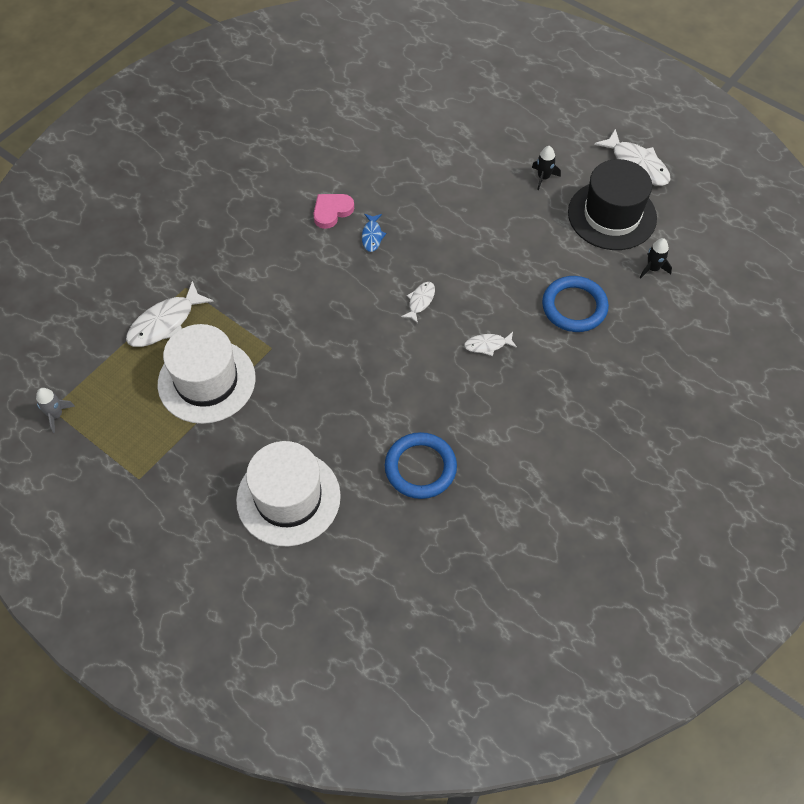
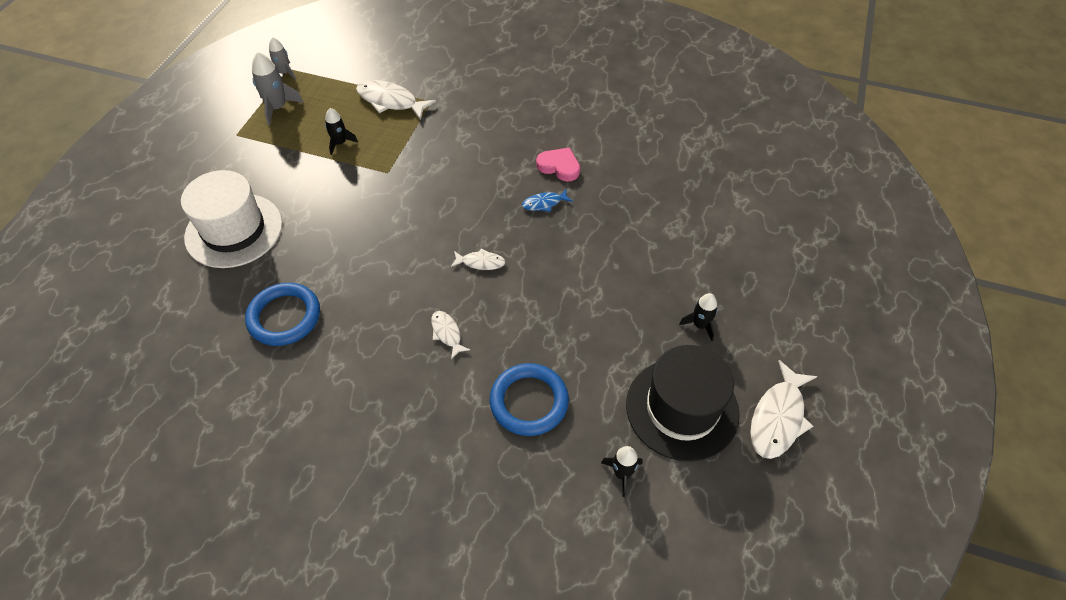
camera: 70 degrees right, 5 degrees down
white hat [158,324,256,424] -> black rocket [325,108,358,155]
none -> grey rocket [252,52,304,126]

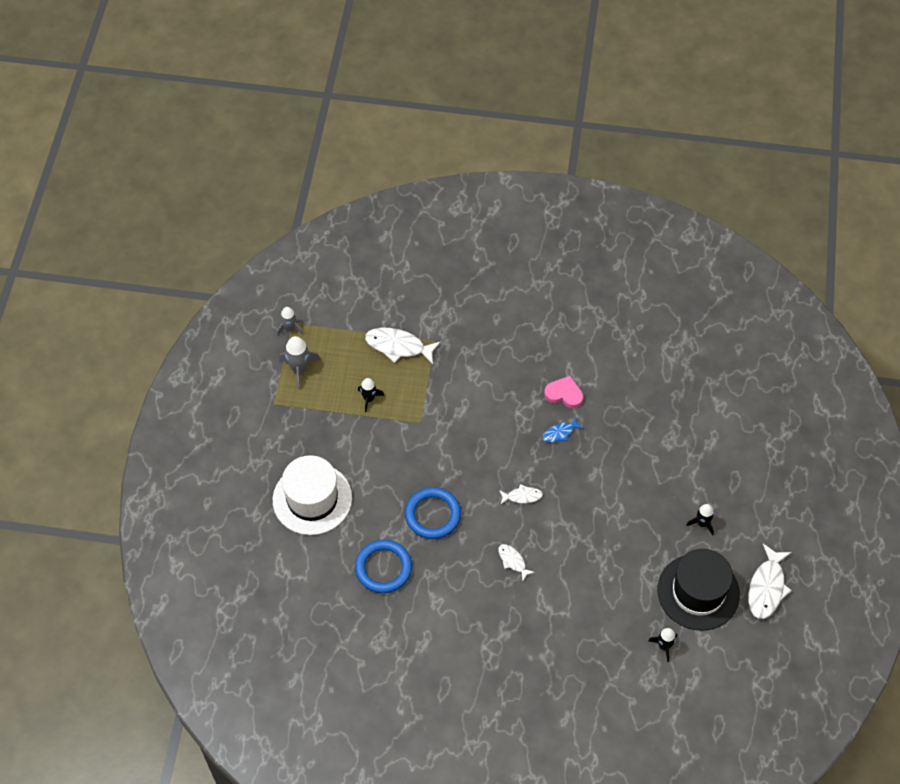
camera: 10 degrees left, 5 degrees up
blue ring [490,363,569,436] -> blue ring moved to [405,487,461,539]

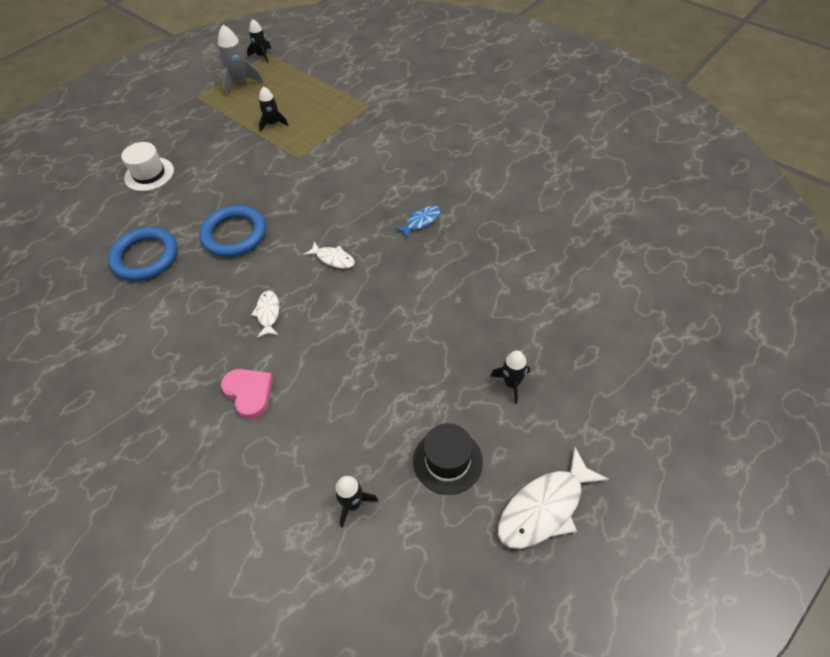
camera: 35 degrees right, 5 degrees down
white hat [273,455,352,535] -> white hat [121,142,174,191], size x0.57
grey rocket [277,307,303,336] -> black rocket [247,19,271,63]
white fish [365,328,441,364] -> none
blue fish [543,417,583,442] -> blue fish turned 135 degrees clockwise [395,206,441,238]
pink heart [544,376,583,408] -> pink heart moved to [221,369,273,419]
black hat [658,549,740,631] -> black hat [413,423,483,495], size x0.57

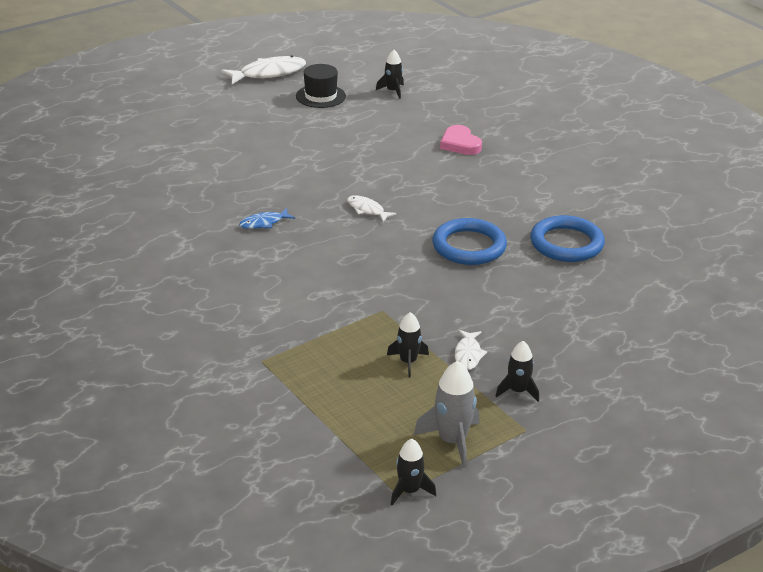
camera: 170 degrees left, 20 degrees down
white hat [121,142,174,191] -> none
white fish [251,291,279,338] -> white fish moved to [455,330,487,370]
black rocket [491,351,530,404] -> black rocket moved to [496,341,539,402]

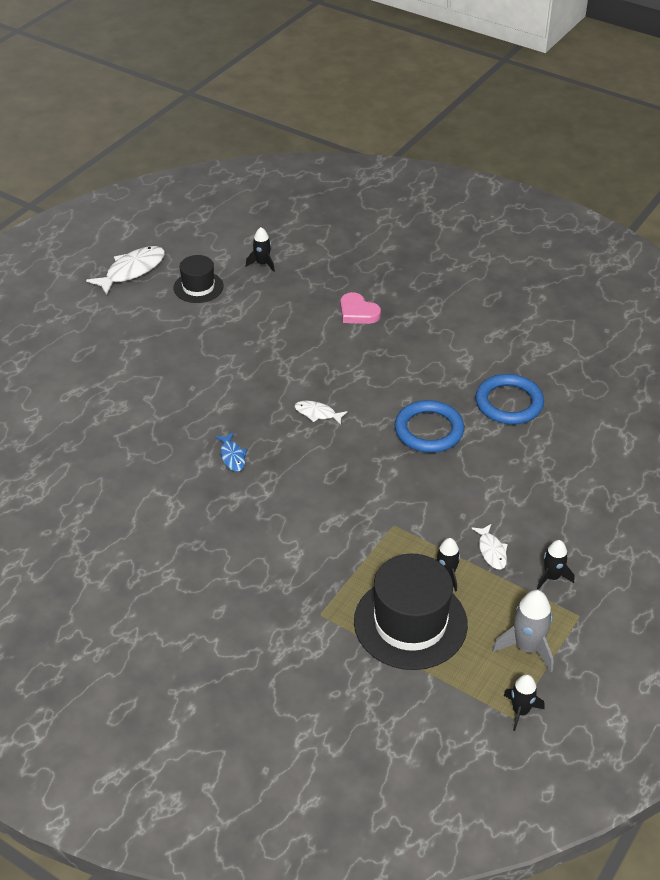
camera: 20 degrees left, 10 degrees up
blue fish [239,208,295,229] -> blue fish turned 60 degrees counterclockwise [215,432,247,472]
none -> black hat [354,554,468,670]

